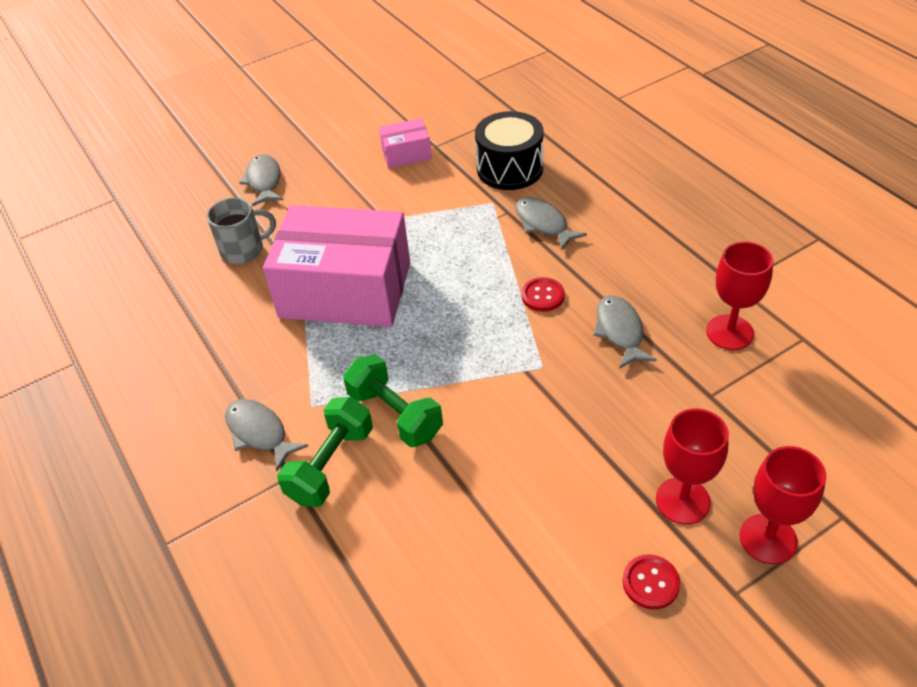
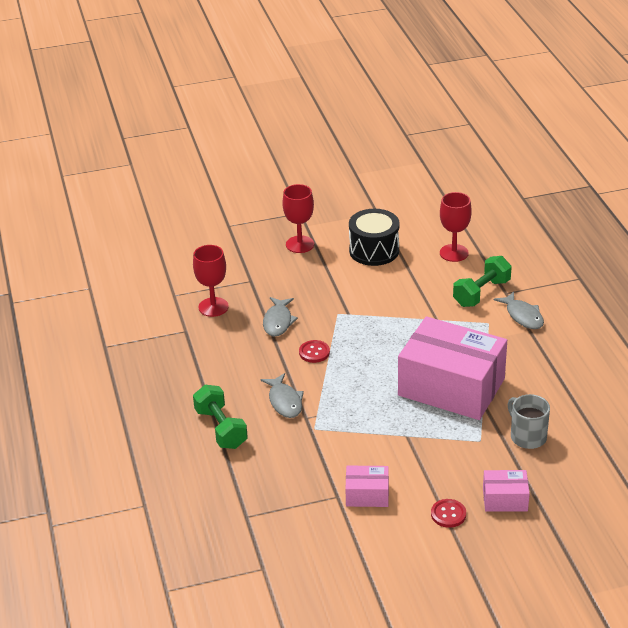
camera: 165 degrees left, 10 degrees down
grey mug [207,198,276,264] -> grey mug turned 60 degrees clockwise [508,394,550,449]
grey fish [239,154,284,206] -> pink box [483,470,530,512]
green dumbbell [343,354,443,447] -> green dumbbell moved to [193,385,248,449]
black drum [475,111,544,190] -> black drum moved to [349,209,400,266]
red button [622,554,680,609] -> red button moved to [431,499,466,528]
red goblet [740,446,826,564] -> red goblet moved to [440,192,472,262]

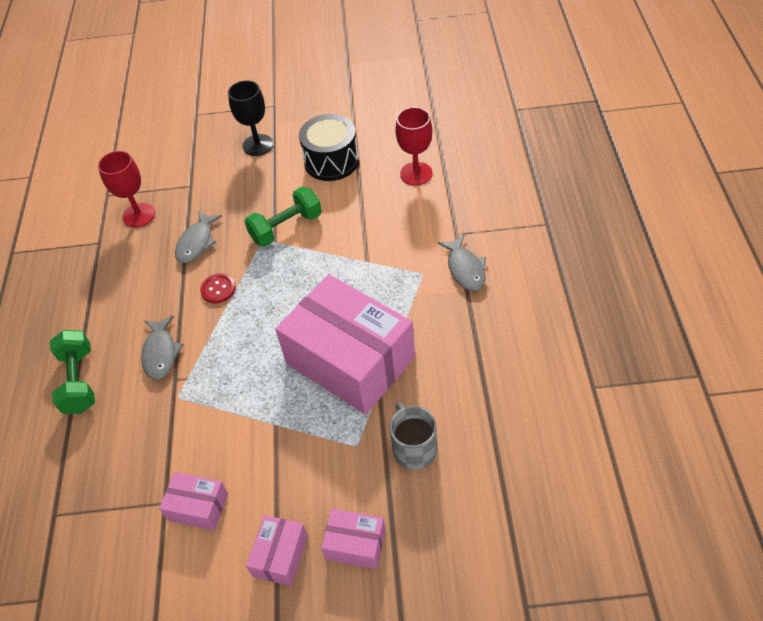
camera: 15 degrees right, 15 degrees up
red goblet [282,184,314,253] -> black goblet [228,80,273,156]
red button [431,499,466,528] -> pink box [246,515,308,586]
green dumbbell [453,256,512,307] -> green dumbbell moved to [244,186,322,247]

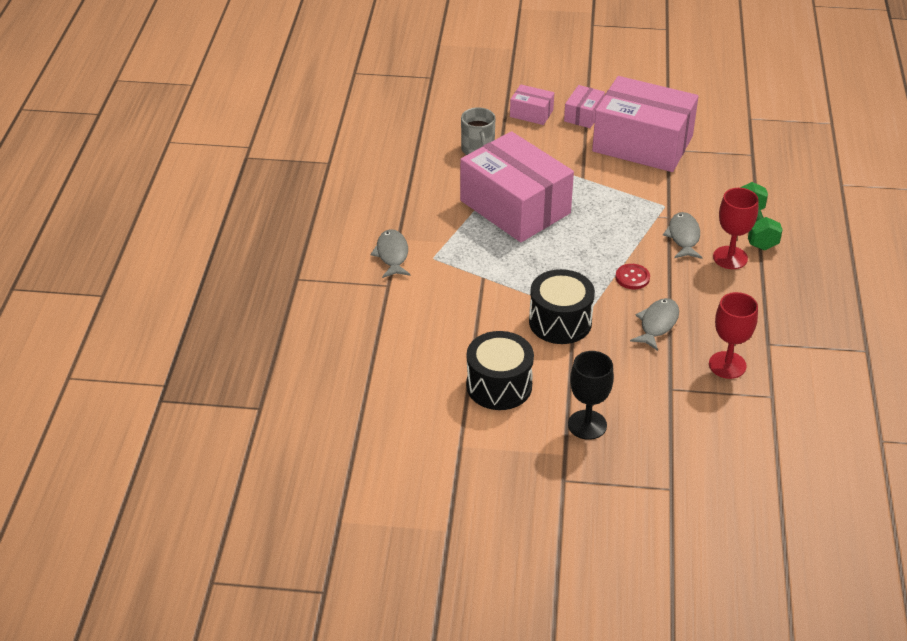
camera: 175 degrees left, 10 degrees down
pink box [159,472,228,530] -> pink box [592,76,699,172], size x2.27
green dumbbell [244,186,322,247] -> black drum [529,269,595,344]
red goblet [395,107,433,185] -> red goblet moved to [713,188,758,269]

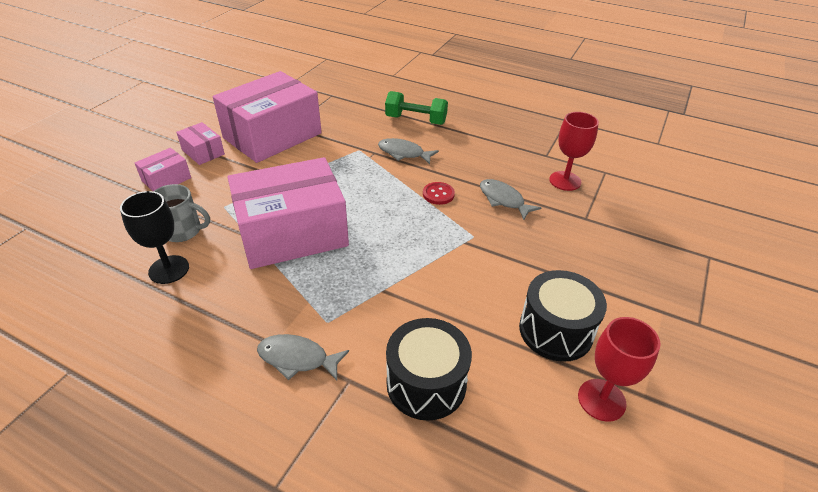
camera: 70 degrees left, 0 degrees up
black drum [529,269,595,344] -> black drum moved to [386,318,472,421]
black goblet [568,351,614,440] -> black goblet moved to [120,191,189,284]
red goblet [713,188,758,269] -> red goblet moved to [578,317,660,422]

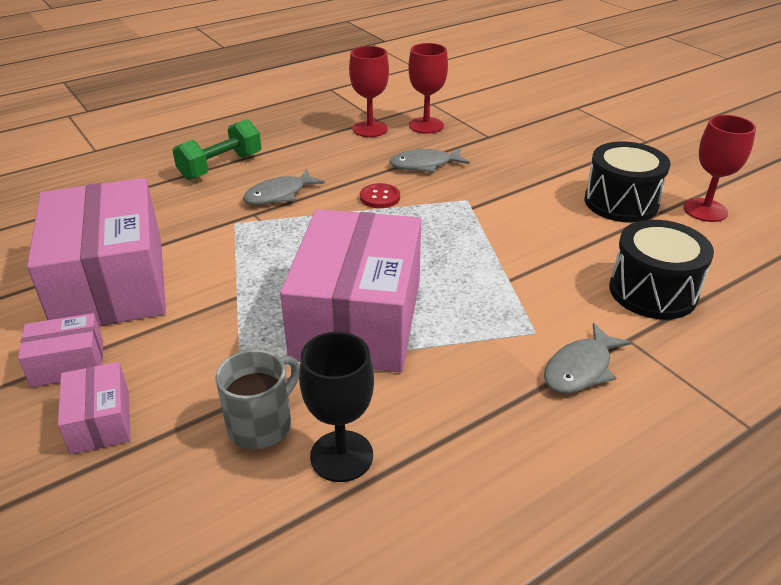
camera: 60 degrees left, 5 degrees down
none -> red goblet [349,46,389,137]

